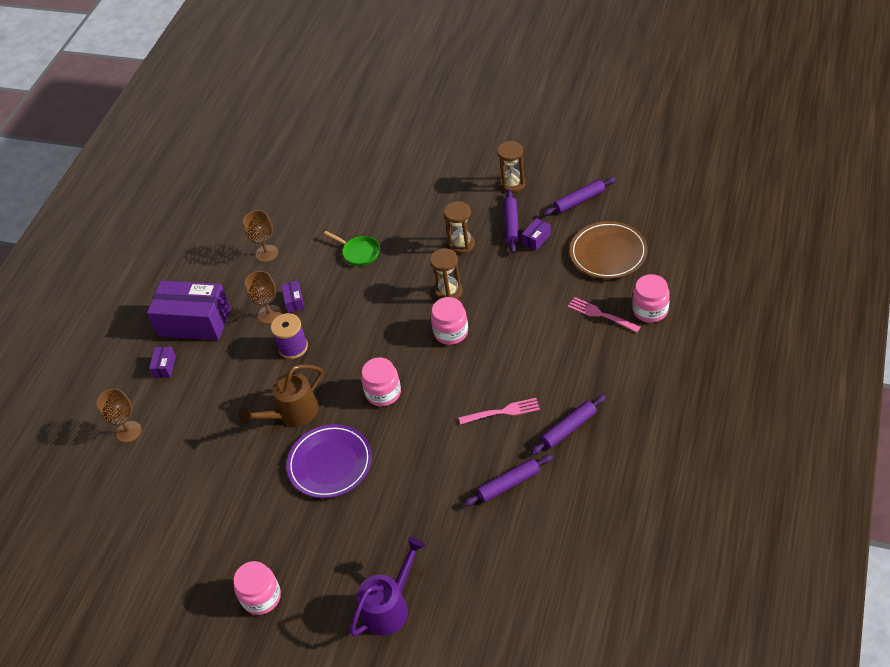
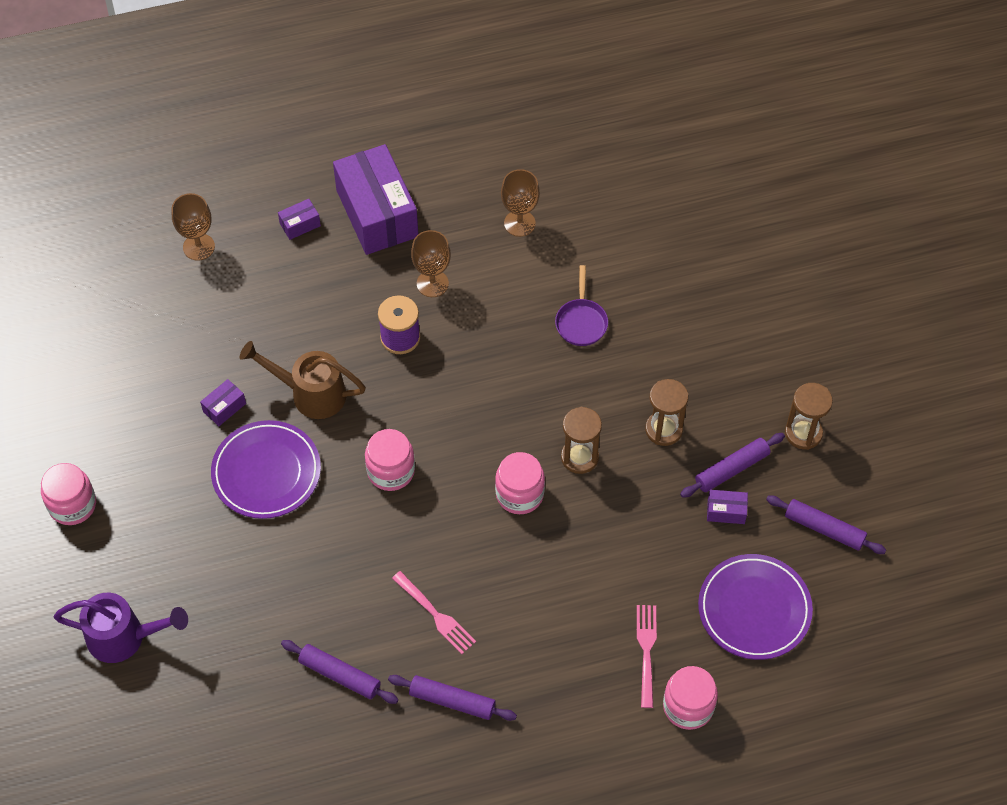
camera: 50 degrees right, 10 degrees up
purple box [281,280,305,313] -> purple box moved to [200,379,246,426]
green pan [324,231,380,266] -> purple pan [555,265,608,346]
brown plate [570,221,648,279] -> purple plate [698,554,813,660]

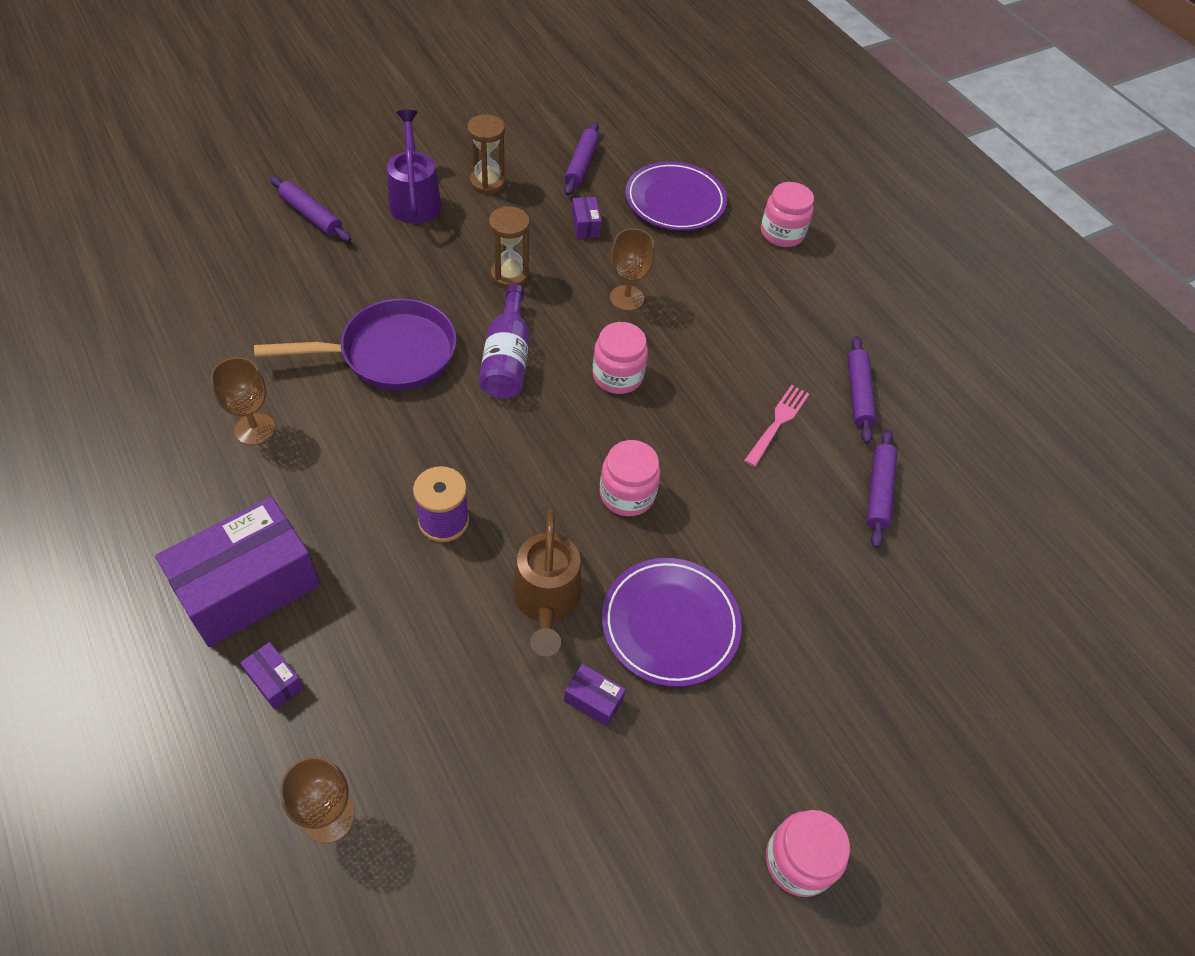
camera: 110 degrees left, 5 degrees down
purple watering can [54,593,188,663] -> purple watering can moved to [387,110,442,224]
brown goblet [411,230,451,297] -> brown goblet moved to [610,229,655,311]
purple pan [555,265,608,346] -> purple pan [254,298,457,390], size x1.88
brown hourglass [561,407,602,474] -> none
pink fork [637,605,657,708] -> none
purple rolling pin [680,433,785,498] -> purple rolling pin moved to [270,176,351,242]
none -> purple bottle [479,284,530,399]

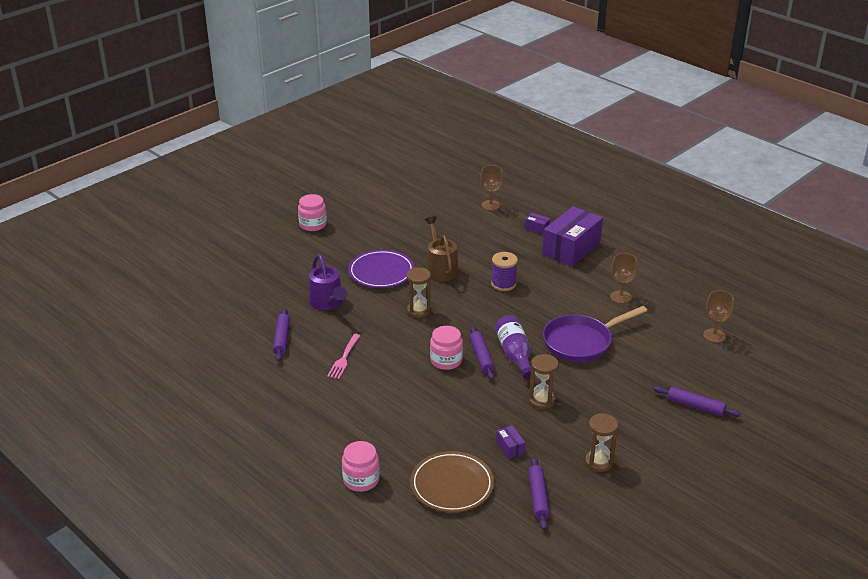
camera: 170 degrees right, 20 degrees down
purple watering can [387,110,442,224] -> purple watering can moved to [309,254,347,310]
purple box [564,664,626,726] -> none
pink jar [599,440,661,516] -> brown hourglass [407,267,431,318]
brown goblet [610,229,655,311] -> brown goblet moved to [703,290,734,343]
purple plate [625,161,727,231] -> brown plate [410,451,494,513]
purple rolling pin [848,336,877,444] -> purple rolling pin moved to [470,326,495,380]

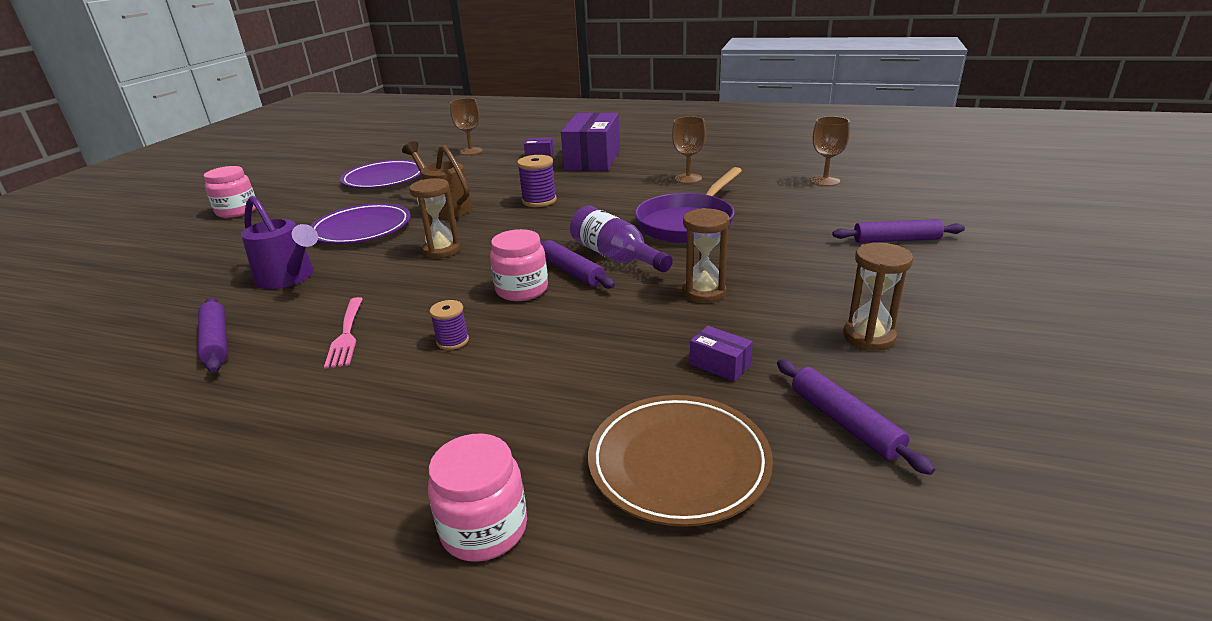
camera: 25 degrees left, 5 degrees down
none -> purple plate [340,160,421,188]
none -> purple spool [430,300,469,350]

